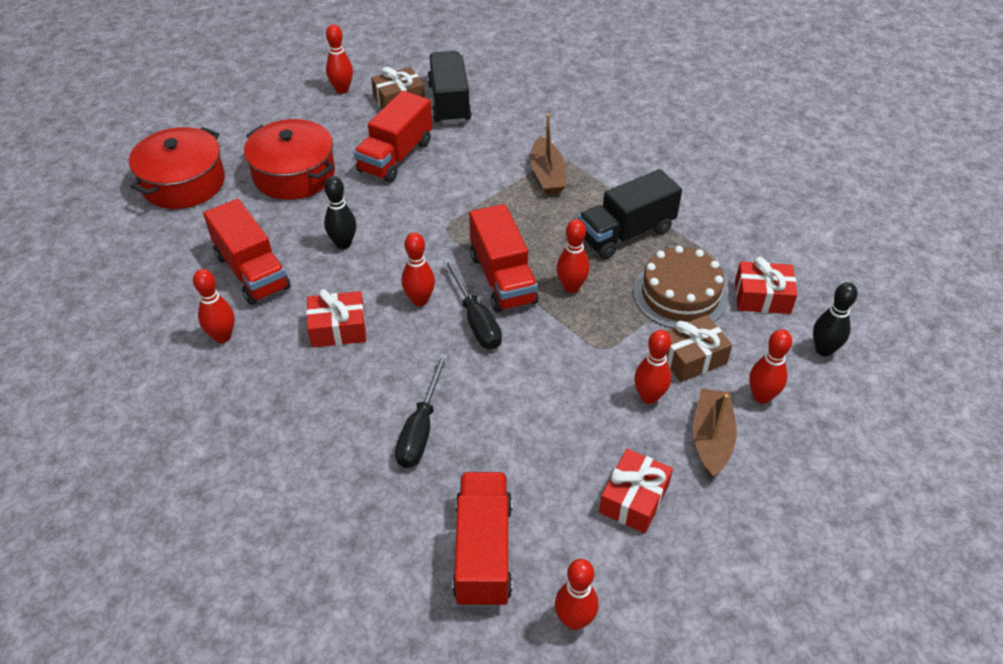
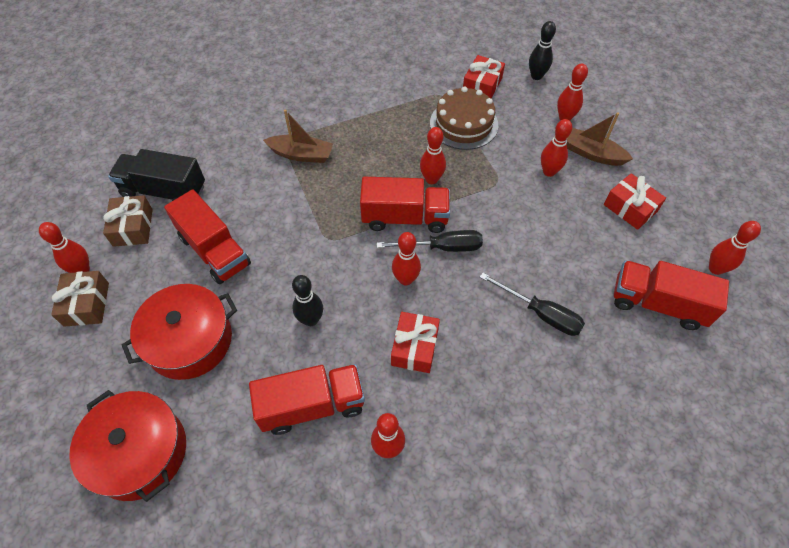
camera: 70 degrees left, 10 degrees up
black truck [578,169,682,259] -> none
brown gift [666,315,732,382] -> brown gift moved to [51,271,109,327]

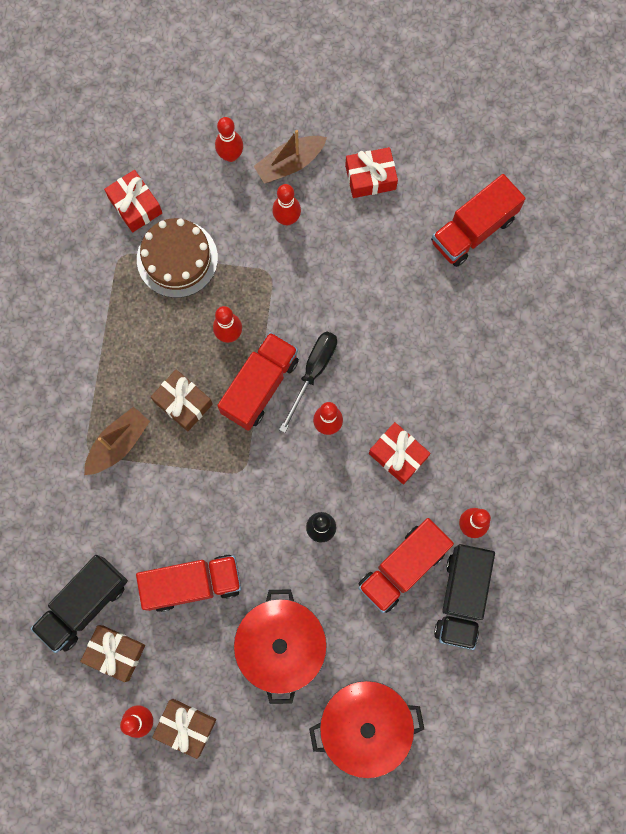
camera: 60 degrees left, 20 degrees up
red truck [249,364,365,435] -> red truck turned 150 degrees counterclockwise [358,518,454,613]
black screwdriver [480,273,585,336] -> none
black bowling pin [529,21,556,80] -> none
red bowling pin [709,221,761,275] -> none
none -> brown gift [151,369,213,431]
none -> black truck [434,544,495,650]

